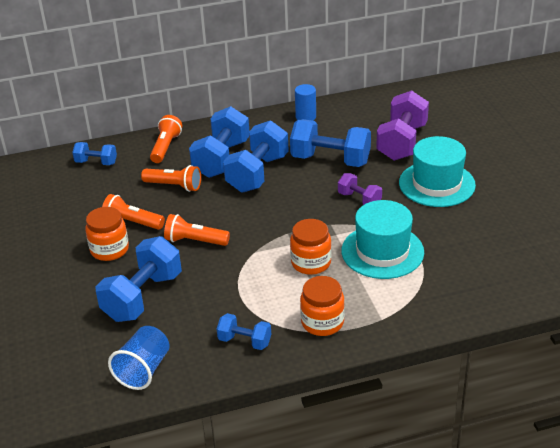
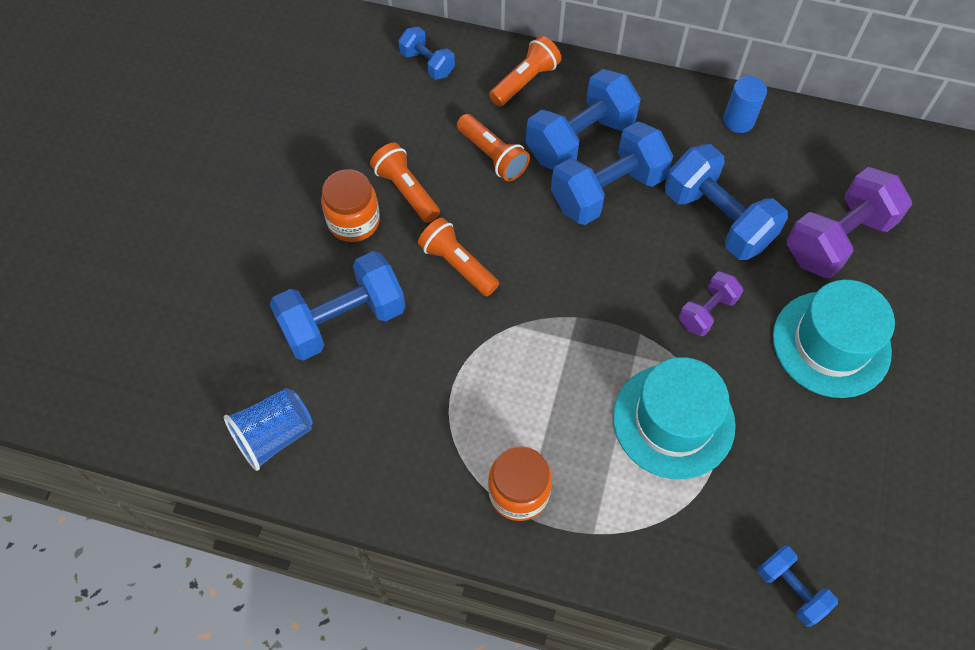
camera: 30 degrees right, 25 degrees up
blue dumbbell [217,313,271,350] -> blue dumbbell moved to [758,545,838,627]
orange jar [290,219,332,275] -> none
purple dumbbell [338,173,382,205] -> purple dumbbell turned 60 degrees clockwise [679,271,743,336]

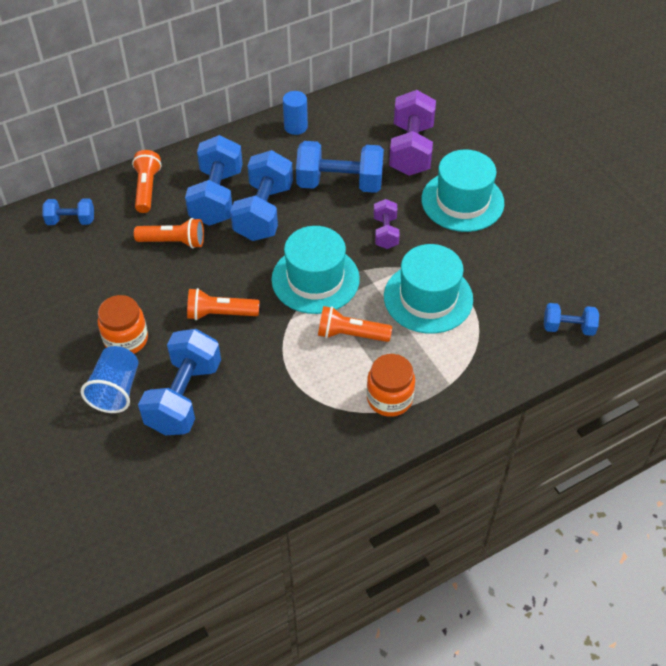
camera: 45 degrees left, 10 degrees down
blue cup [224,388,313,471] -> blue cup moved to [81,346,138,413]
orange flashlight [370,143,440,223] -> orange flashlight moved to [318,306,392,342]
none -> turquoise hat [271,226,360,314]

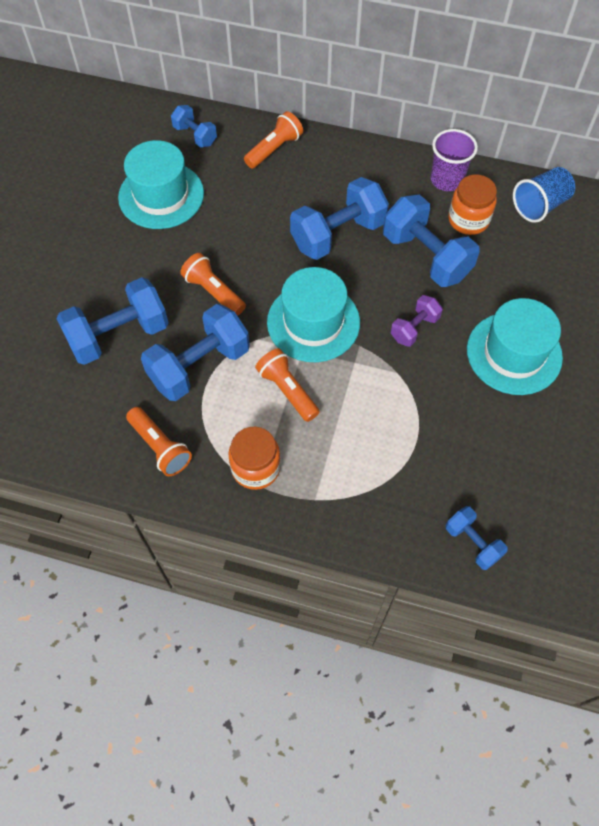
camera: 45 degrees right, 10 degrees up
blue cup [81,346,138,413] -> blue cup moved to [513,167,575,223]
orange jar [98,295,148,354] -> orange jar moved to [448,175,497,235]
orange flashlight [134,218,204,248] -> orange flashlight moved to [126,407,192,476]
blue dumbbell [185,135,243,226] -> blue dumbbell moved to [141,304,250,401]
blue cylinder [283,91,308,135] -> purple cup [431,129,478,191]
turquoise hat [384,244,473,334] -> turquoise hat moved to [118,140,204,229]
purple dumbbell [389,90,436,176] -> none

